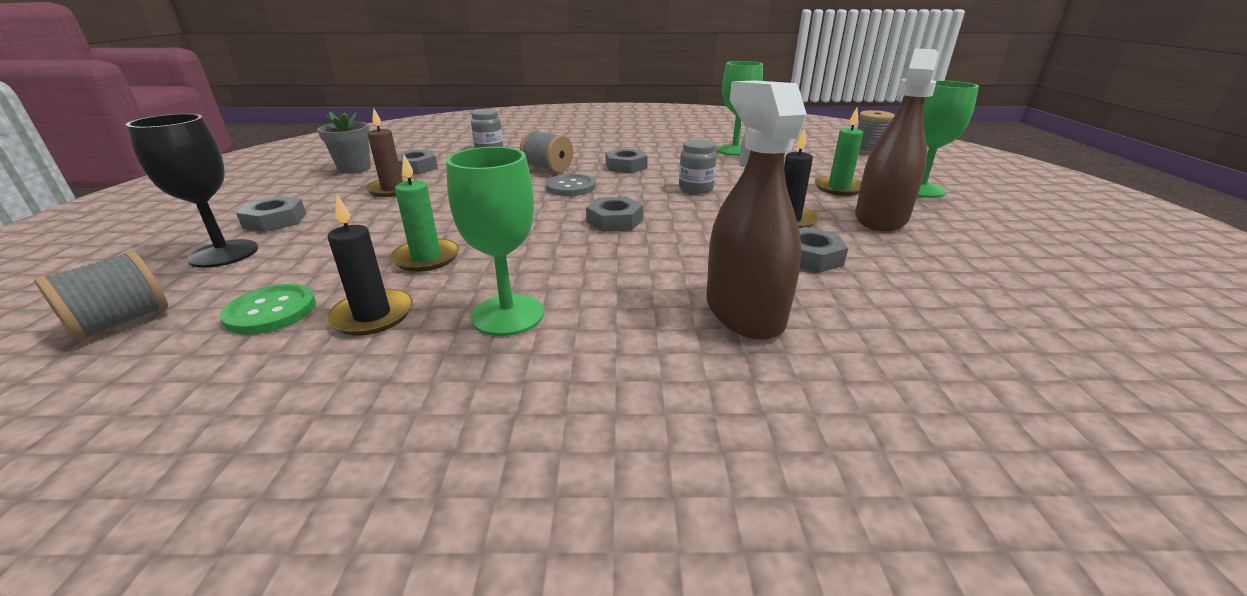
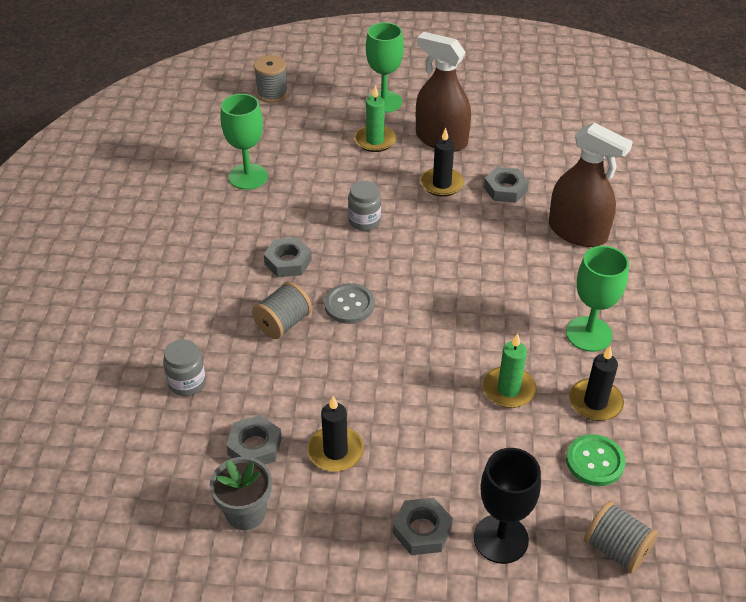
camera: 85 degrees left, 15 degrees up
brown candle [365,108,417,197] -> black candle [307,396,364,472]
grey nut [586,197,643,232] -> none
brown spray bottle [706,80,807,340] -> brown spray bottle turned 135 degrees counterclockwise [549,123,633,247]

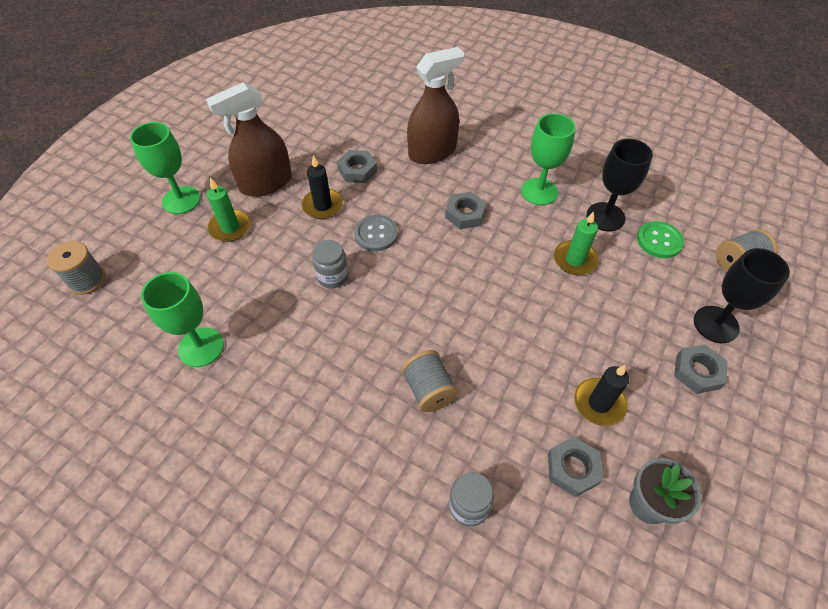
camera: 65 degrees left, 10 degrees up
grey nut [264,237,312,277] -> grey nut moved to [445,192,486,229]
grey button [324,283,375,324] -> grey button moved to [354,215,398,251]
black candle [569,346,624,421] -> black goblet [587,139,653,231]

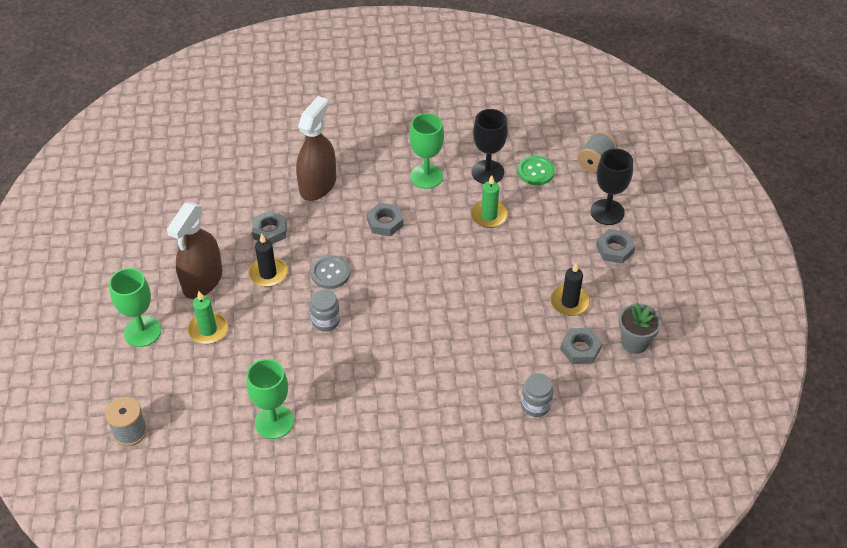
camera: 35 degrees left, 5 degrees down
grey spool [401,350,459,412] -> none

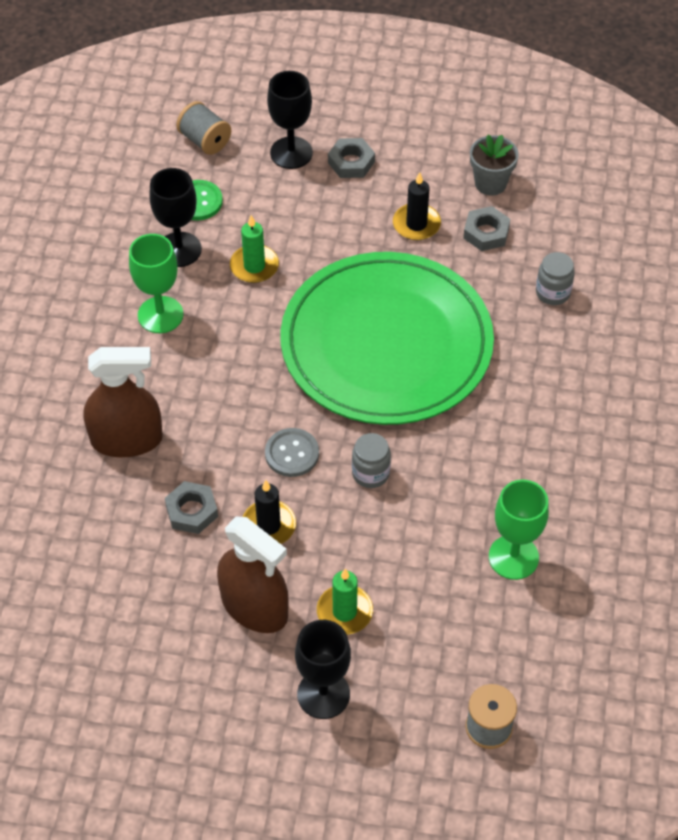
camera: 75 degrees left, 5 degrees up
green goblet [109,268,161,347] -> black goblet [295,620,351,719]
brown spray bottle [296,96,336,201] -> brown spray bottle turned 135 degrees clockwise [83,347,163,457]
grey nut [367,203,403,236] -> none
none -> green plate [281,252,494,425]

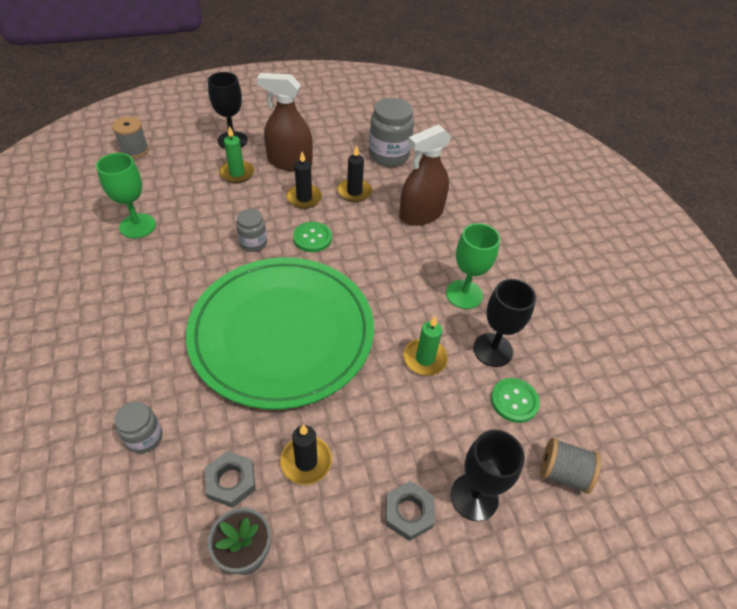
camera: 150 degrees right, 5 degrees down
grey nut [165,481,218,534] -> black candle [337,145,372,202]
grey button [265,428,319,477] -> green button [293,222,332,252]
none -> grey jar [369,98,414,167]

